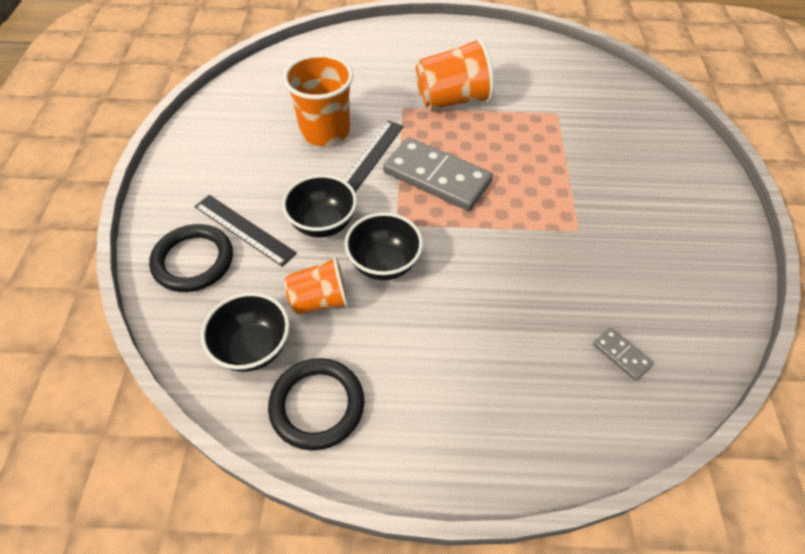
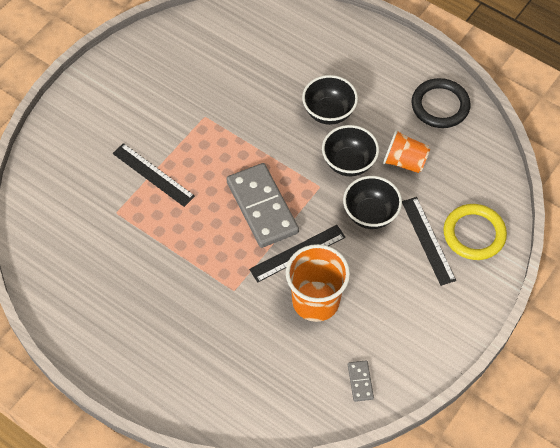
camera: 145 degrees left, 5 degrees up
black ring [149,224,233,292] -> yellow ring [443,204,507,260]
black bowl [201,292,290,372] -> black bowl moved to [302,75,358,125]
orange cup [416,37,494,110] -> none
grey domino [593,328,653,381] -> grey domino moved to [348,360,374,402]
none -> black ruler [113,143,195,207]

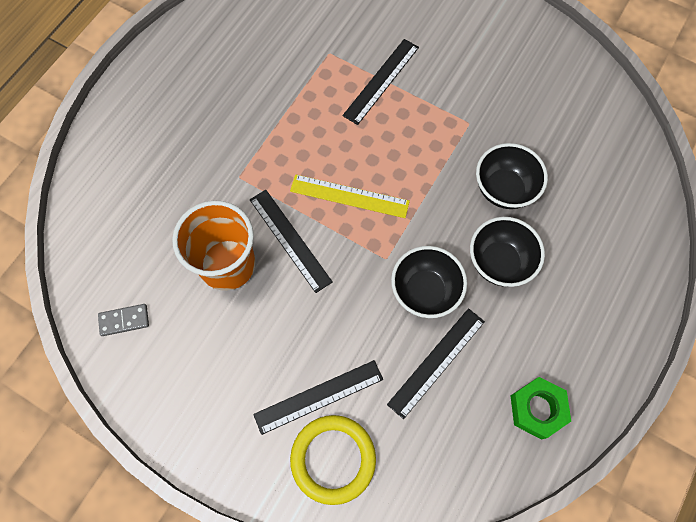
camera: 85 degrees right, 10 degrees up
grey domino [226,163,299,248] -> yellow ruler [290,174,410,218]
black bowl [343,176,402,229] -> black bowl moved to [476,143,548,209]
orange cup [383,129,430,173] -> black ruler [387,308,485,419]
black ring [411,78,471,128] -> green nut [511,377,571,440]

